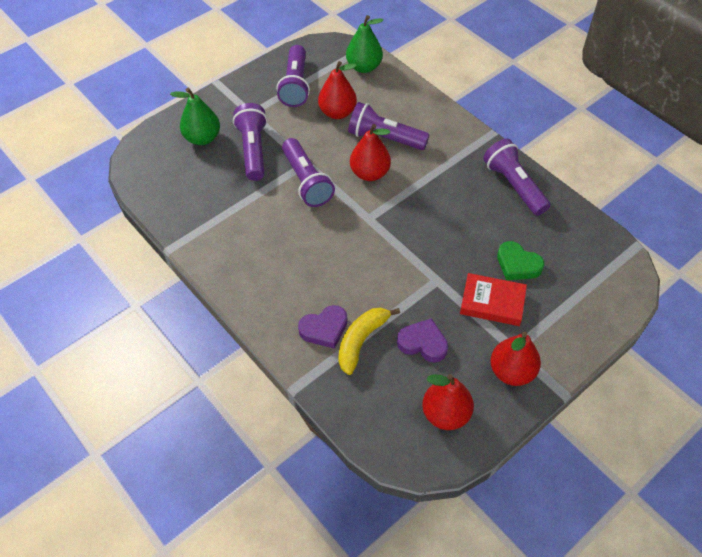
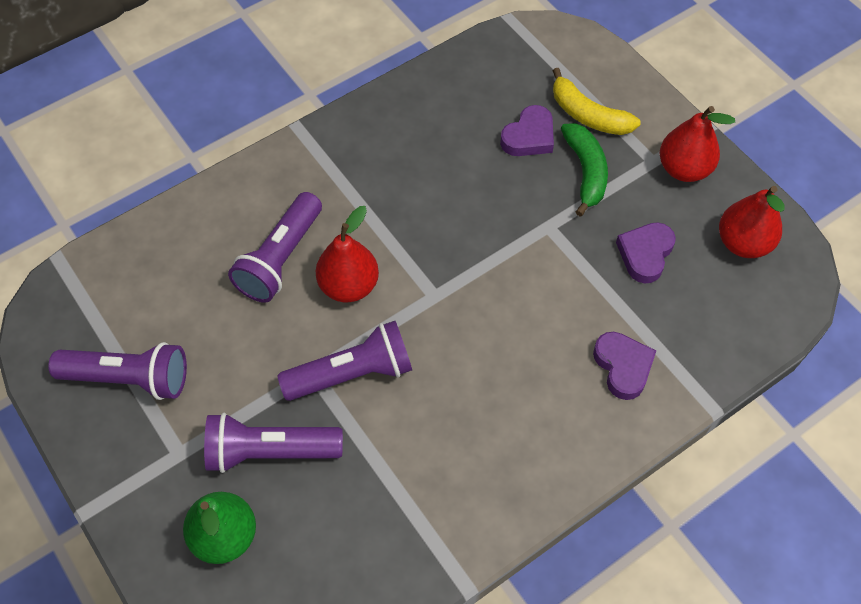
camera: 85 degrees left, 5 degrees up
red pear [318,61,357,119] -> none
yellow banana [338,308,400,375] -> yellow banana moved to [553,68,641,135]
green pear [346,15,383,73] -> none
red book [460,273,527,326] -> green banana [561,123,608,217]
purple flashlight [483,139,550,216] -> none
green heart [497,241,544,280] -> purple heart [500,105,554,156]

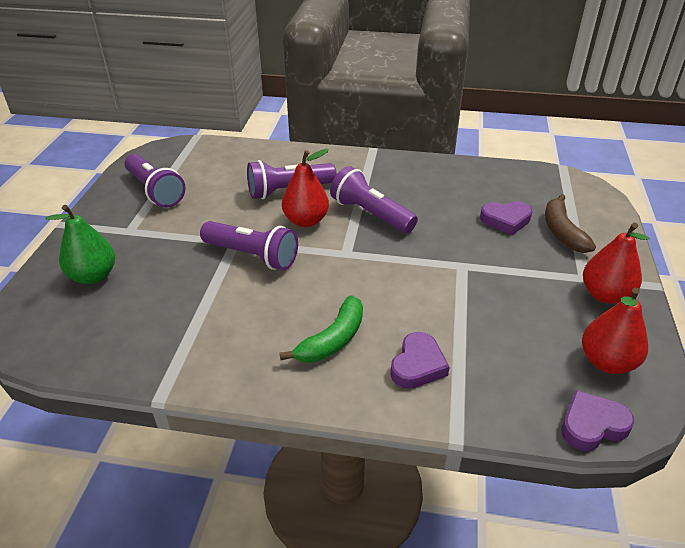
camera: 45 degrees right, 20 degrees down
purple flashlight [204,413,343,473] -> purple flashlight moved to [330,166,418,233]
yellow banana [553,68,641,135] -> brown banana [545,194,596,253]
green banana [561,123,608,217] -> green banana moved to [280,295,363,363]
purple heart [616,222,676,283] -> purple heart moved to [561,390,635,451]

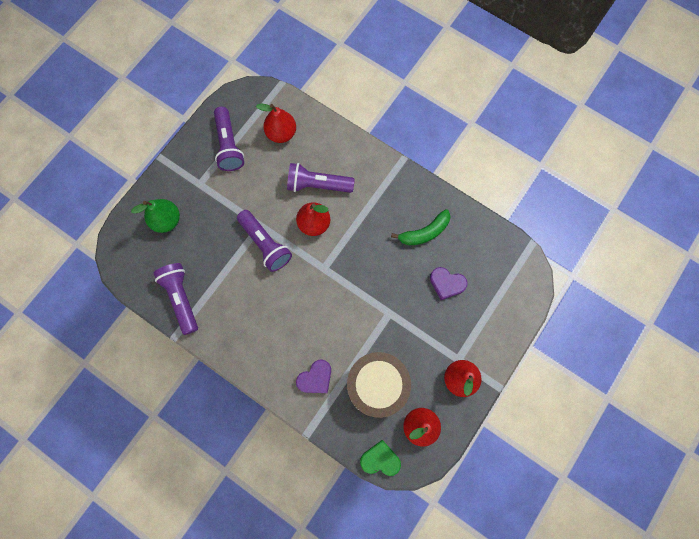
camera: 25 degrees right, 35 degrees up
green banana [280,295,363,363] -> green banana moved to [391,209,450,245]
purple flashlight [330,166,418,233] -> purple flashlight moved to [154,263,198,335]
brown banana [545,194,596,253] -> none
purple heart [561,390,635,451] -> green heart [360,440,401,476]
none -> red pear [256,104,296,143]
none -> brown drum [347,352,411,418]

